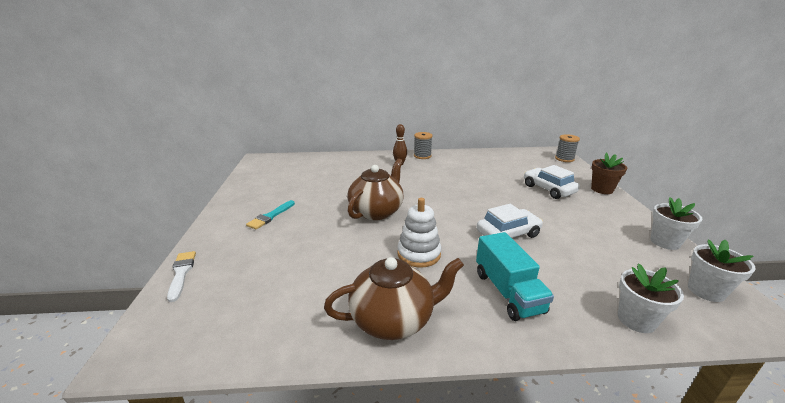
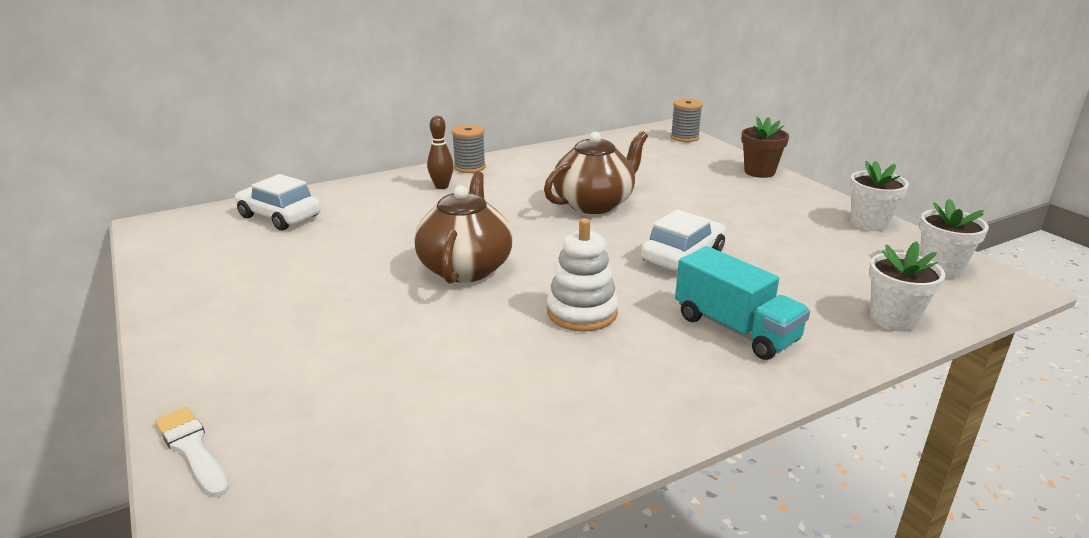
camera: 25 degrees left, 0 degrees up
turquoise brush [246,200,295,229] -> none
brown teapot [324,257,464,340] -> brown teapot moved to [544,131,648,214]
white car [524,165,580,199] -> white car moved to [235,174,321,230]

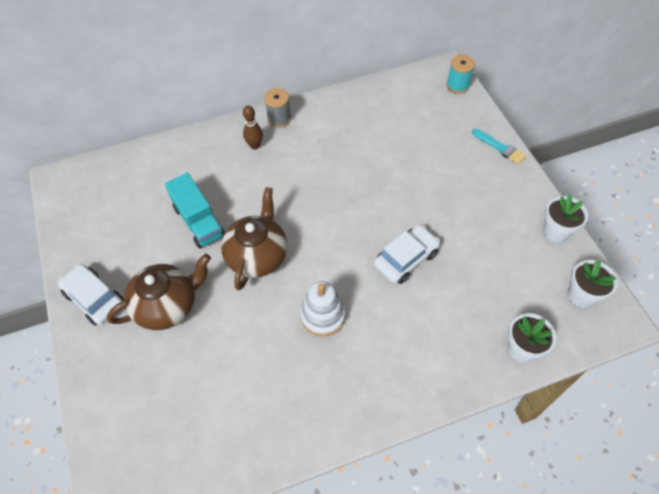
camera: 10 degrees right, 30 degrees up
white brush [155,407,229,497] -> none
white car [235,174,321,230] -> white car moved to [58,264,124,326]
brown teapot [544,131,648,214] -> brown teapot moved to [107,254,211,330]
grey spool [671,99,703,142] -> turquoise spool [446,55,475,94]
turquoise truck [675,246,810,360] -> turquoise truck moved to [165,173,225,249]
brown flower pot [741,116,789,178] -> turquoise brush [472,129,526,164]

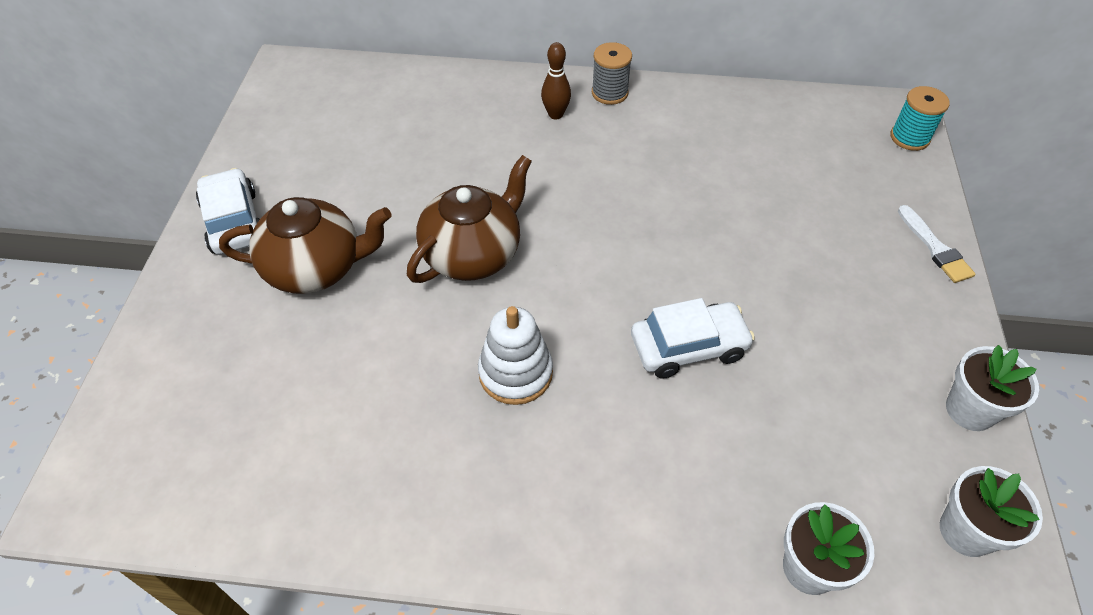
camera: 25 degrees right, 5 degrees down
turquoise truck [165,173,225,249] -> none
turquoise brush [472,129,526,164] -> white brush [898,205,976,283]

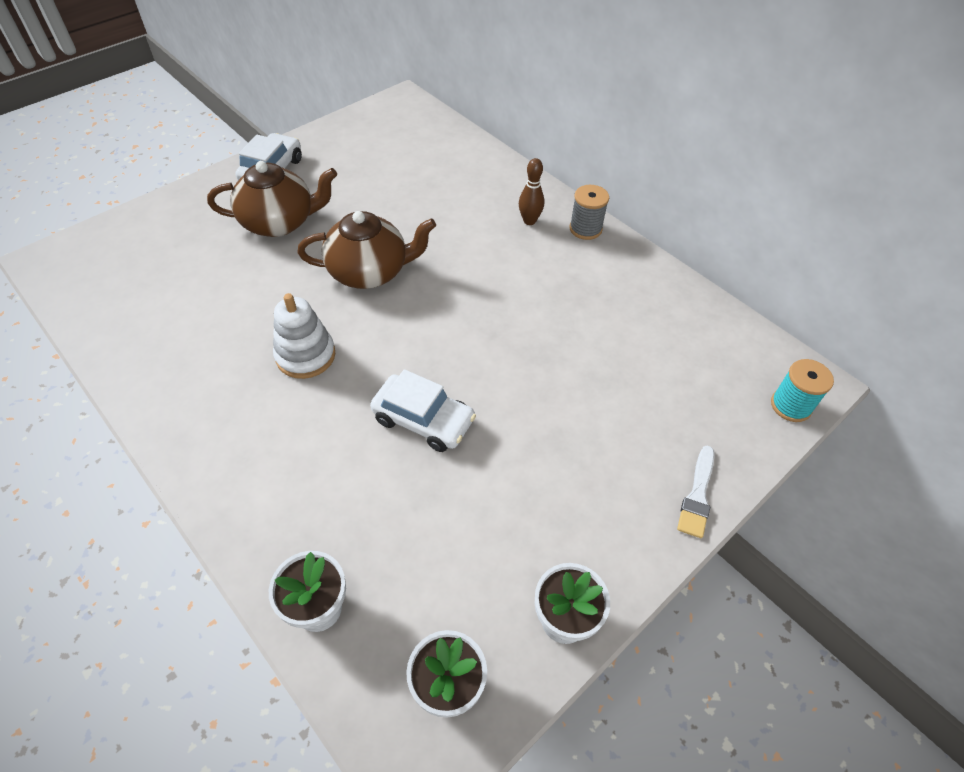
camera: 40 degrees right, 0 degrees up
brown teapot [219,197,392,294] -> brown teapot turned 45 degrees counterclockwise [207,161,337,237]

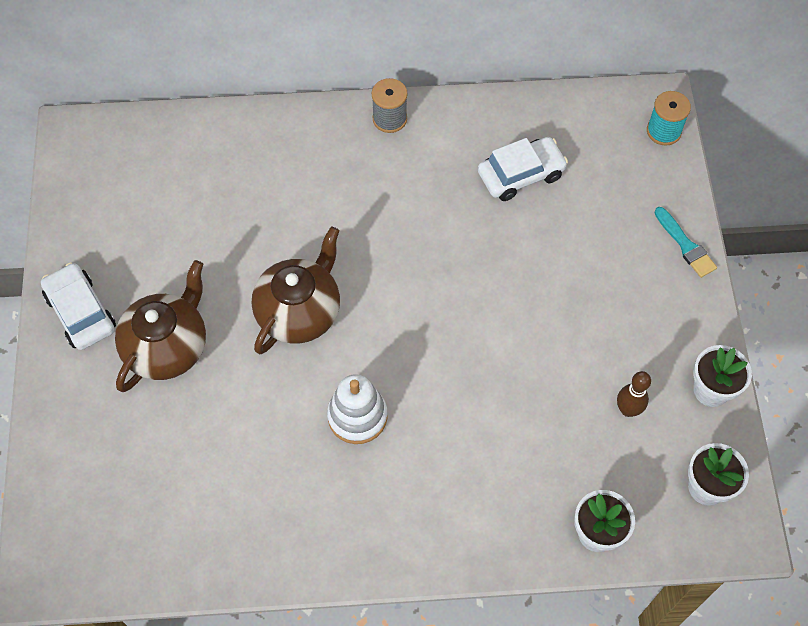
camera: 50 degrees left, 10 degrees up
white car [370,369,476,452] -> white car moved to [478,137,568,201]
brown bowling pin [519,158,544,225] -> brown bowling pin moved to [617,371,651,417]
white brush [677,446,715,538] -> turquoise brush [654,207,717,278]

